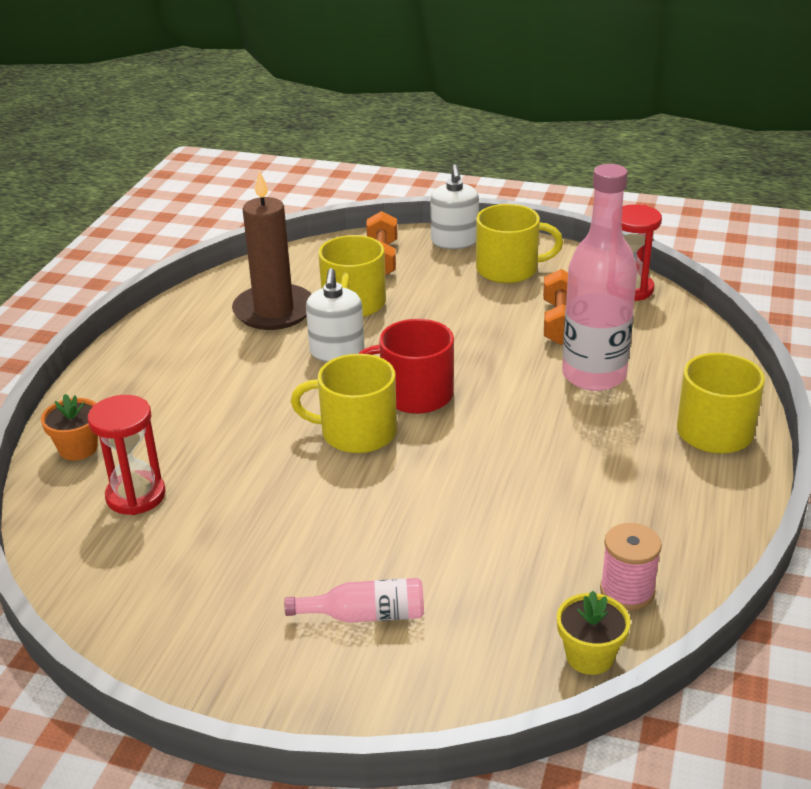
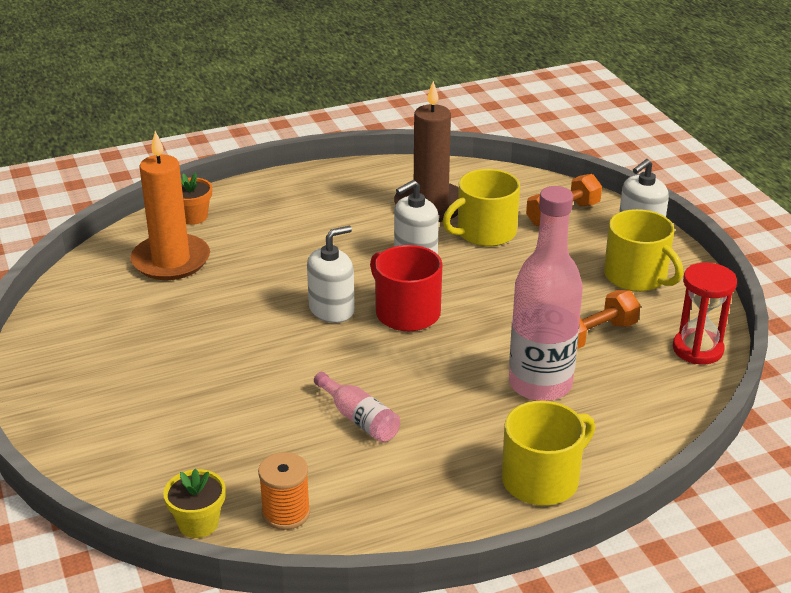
camera: 50 degrees right, 0 degrees up
red hourglass [88,395,166,515] -> orange candle [130,131,210,280]
pink bottle [284,578,424,623] -> pink bottle moved to [314,372,400,442]
yellow mug [291,354,397,453] -> white soap dispenser [307,226,355,323]
pink spool [600,523,662,610] -> orange spool [258,452,310,530]

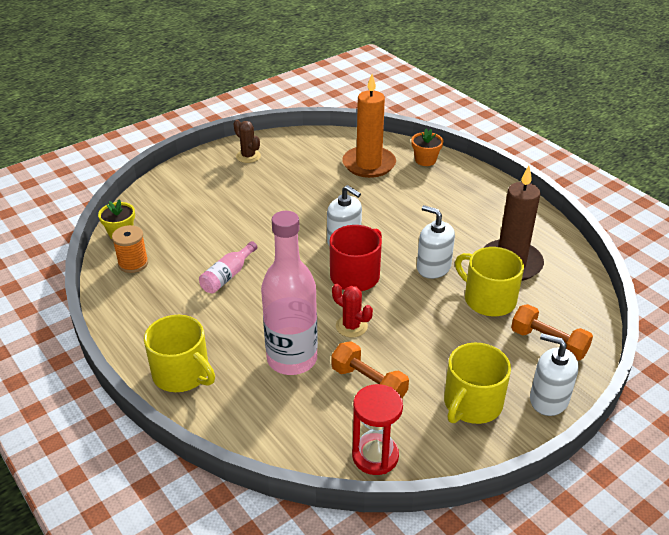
camera: 75 degrees right, 5 degrees up
none -> brown cactus [234,120,261,163]
none -> red cactus [332,284,373,337]

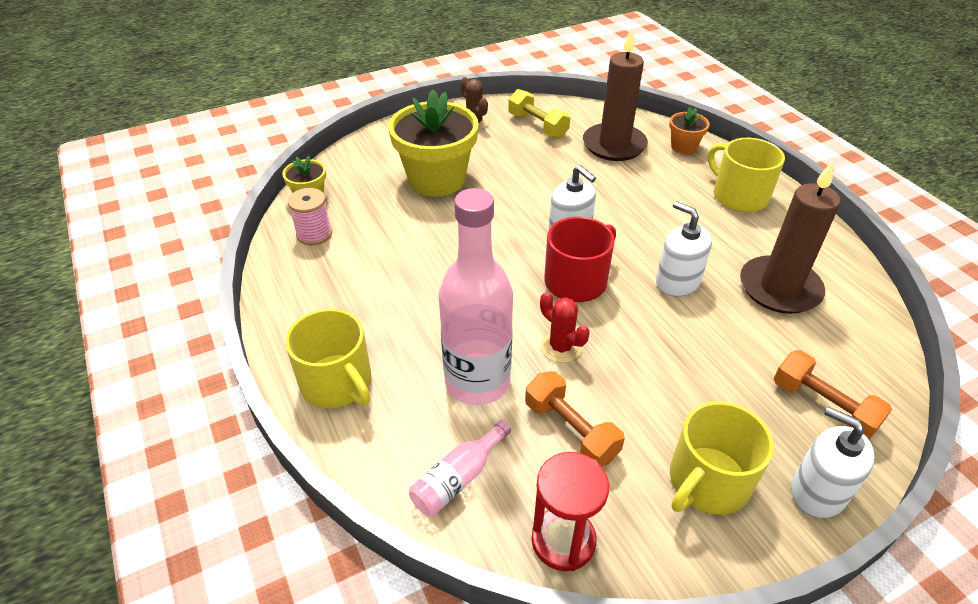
camera: 10 degrees right, 5 degrees up
orange spool [112,225,148,273] -> pink spool [288,188,332,245]
pink bottle [199,241,257,293] -> pink bottle moved to [409,420,511,516]
orange candle [342,74,396,178] -> brown candle [583,28,648,161]
yellow mug [455,247,524,316] -> yellow mug moved to [708,138,785,212]
none -> yellow flower pot [388,90,479,197]
none -> yellow dumbbell [508,89,570,139]

